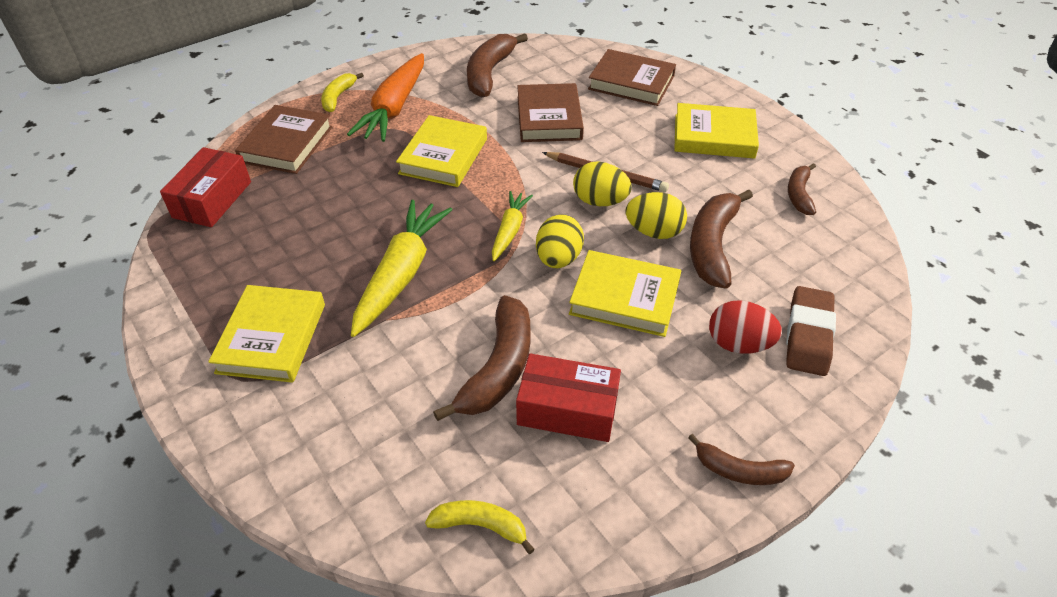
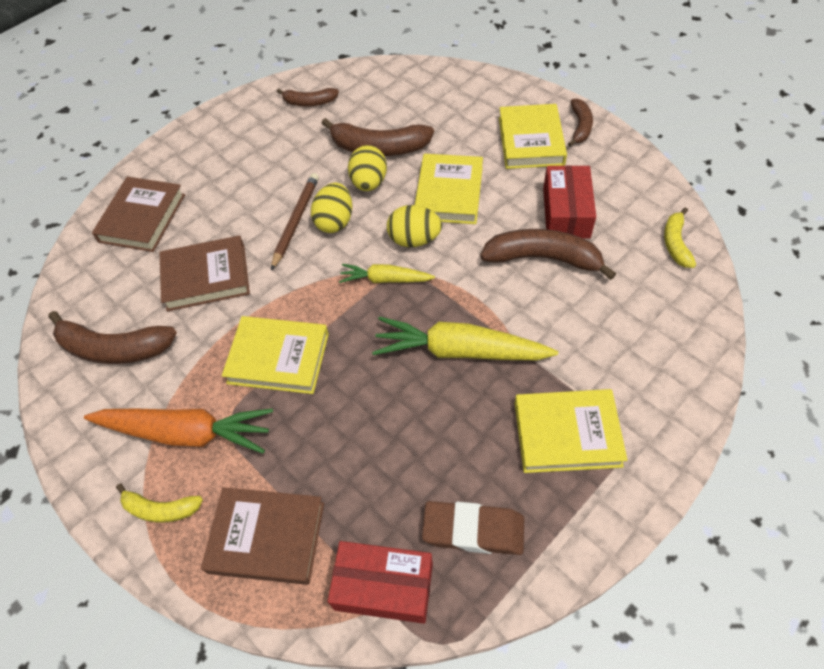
camera: 95 degrees left, 10 degrees up
yellow book [674,103,759,159] -> yellow book moved to [499,104,567,169]
red egg [709,300,782,354] -> none
brown eraser [786,286,836,376] -> brown eraser moved to [422,501,524,555]

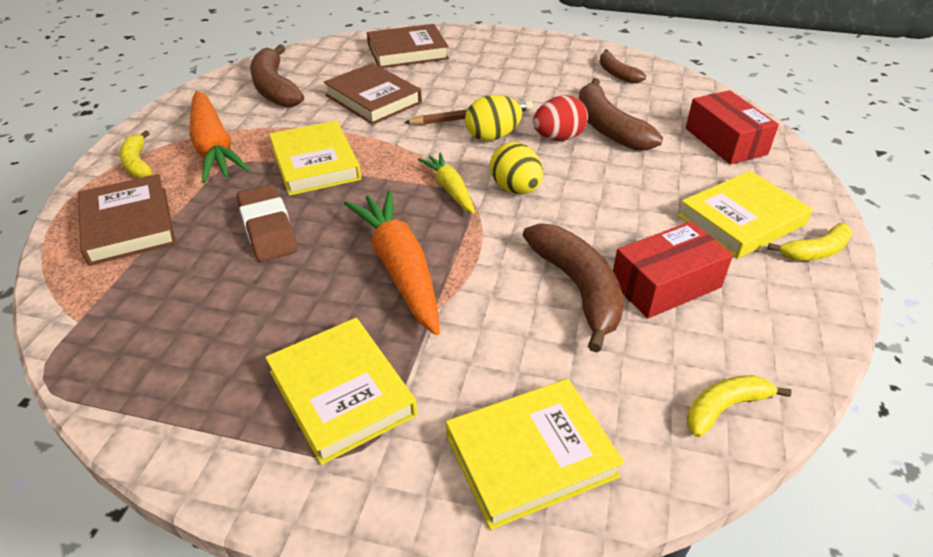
camera: 55 degrees right, 15 degrees down
red box [328,541,433,624] -> red box moved to [686,90,779,165]
yellow egg [348,145,387,191] -> red egg [533,95,588,141]
yellow carrot [372,317,558,360] -> orange carrot [344,190,440,335]
yellow book [415,154,483,224] -> yellow book moved to [446,379,625,530]
brown eraser [422,501,524,555] -> brown eraser moved to [237,184,298,262]
brown banana [568,99,593,147] -> yellow banana [768,223,852,261]

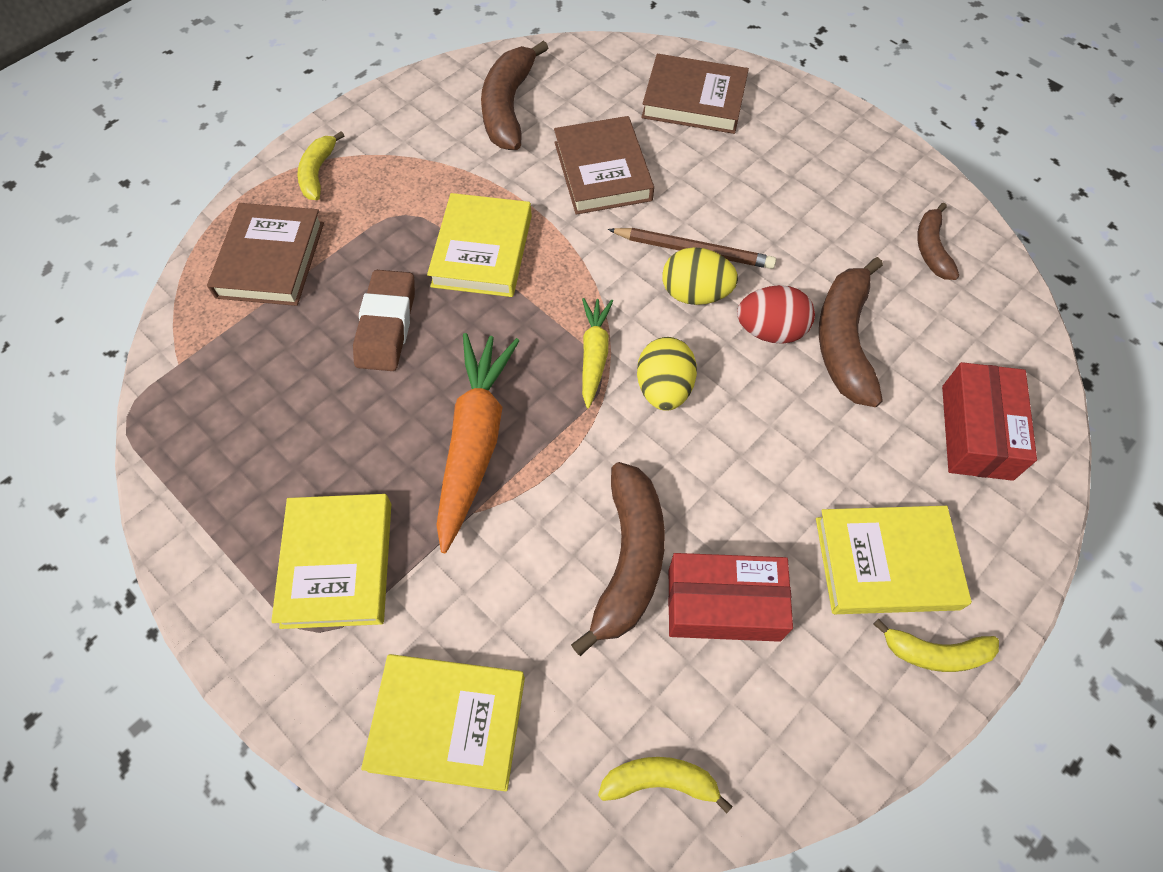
camera: 30 degrees right, 20 degrees up
orange carrot [189,91,251,183] -> none

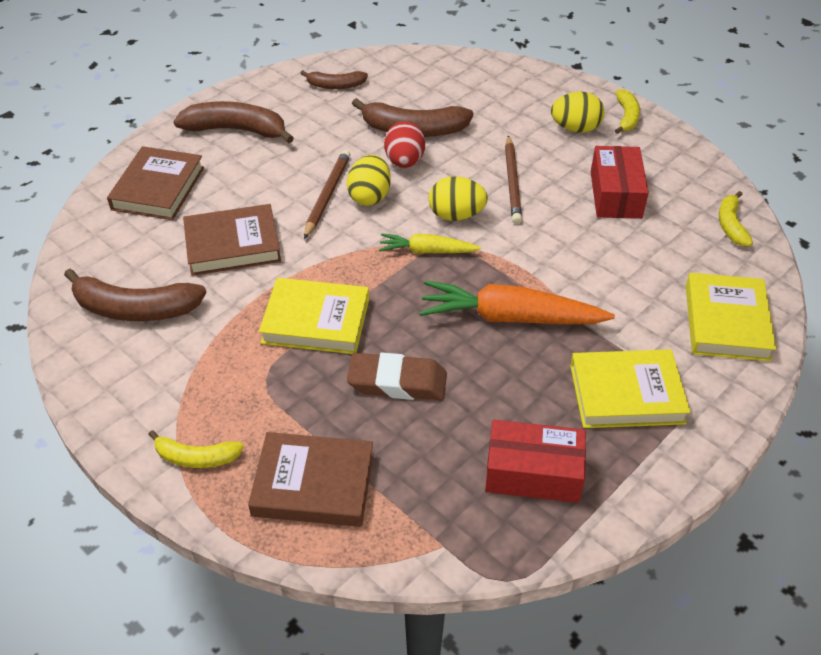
camera: 90 degrees left, 15 degrees down
brown banana [571,462,665,656] -> brown banana moved to [173,101,294,143]
yellow book [816,506,972,614] -> yellow egg [551,91,605,133]
red box [942,362,1037,481] -> red box moved to [485,420,586,503]
none -> brown pencil [505,135,522,224]

